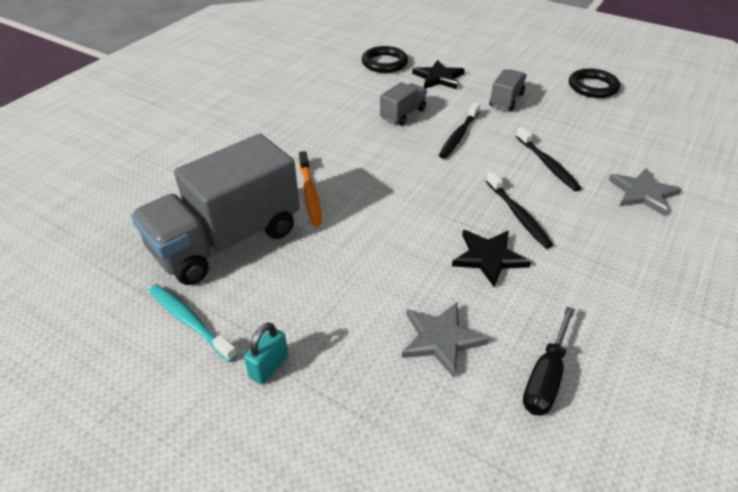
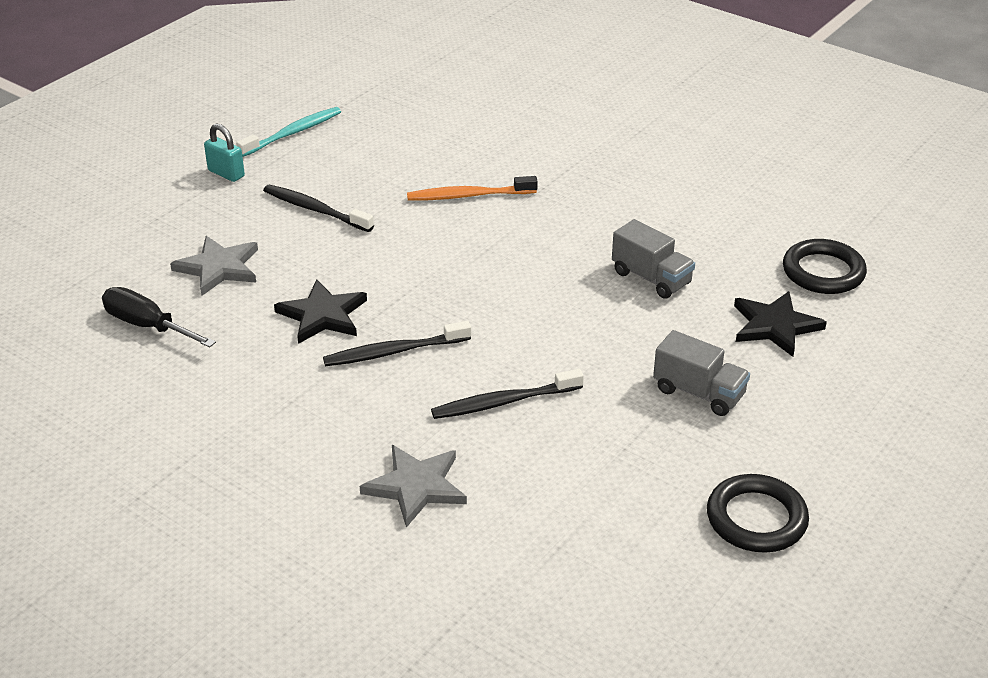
camera: 95 degrees right, 5 degrees down
grey truck [131,134,300,285] -> none
black toothbrush [439,103,480,159] -> black toothbrush moved to [263,185,374,232]

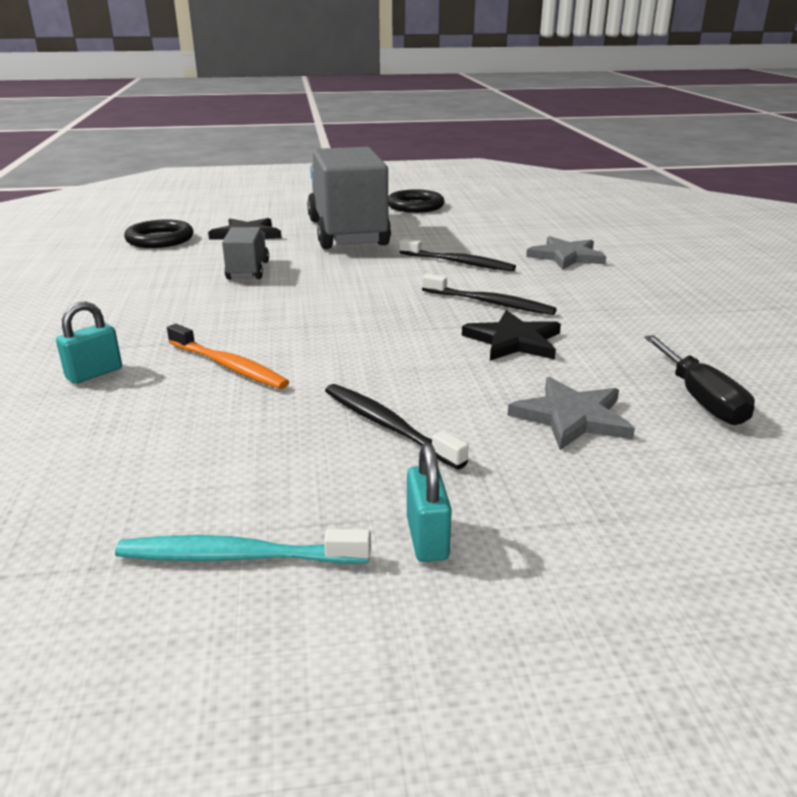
camera: 135 degrees left, 10 degrees down
black toothbrush [263,185,374,232] -> black toothbrush turned 150 degrees clockwise [325,384,469,469]
grey truck [653,330,750,416] -> grey truck [307,147,391,249], size x2.19
none -> turquoise padlock [56,301,122,384]

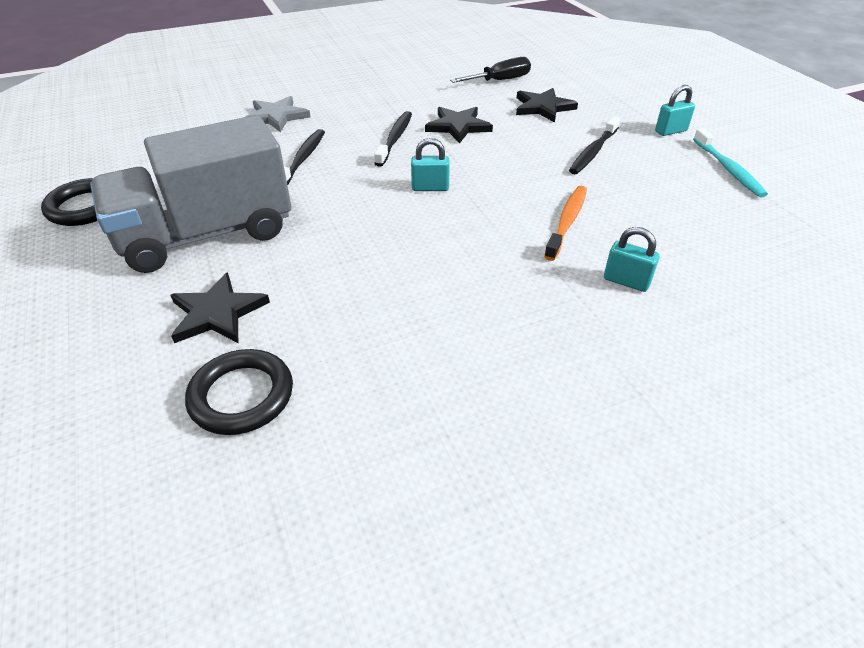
camera: 105 degrees left, 15 degrees up
grey truck [222,227,269,279] -> none
grey star [507,377,635,450] -> black star [516,88,578,123]
none -> turquoise padlock [411,138,450,191]

